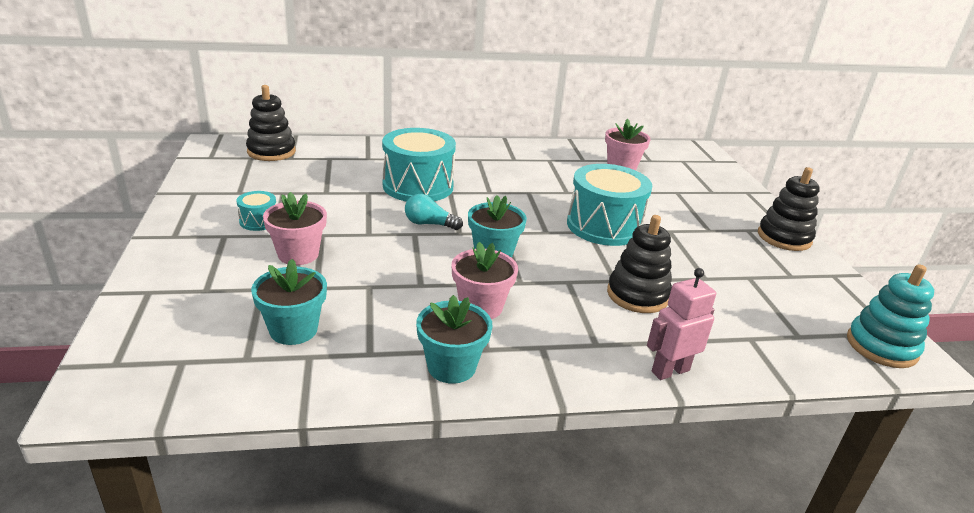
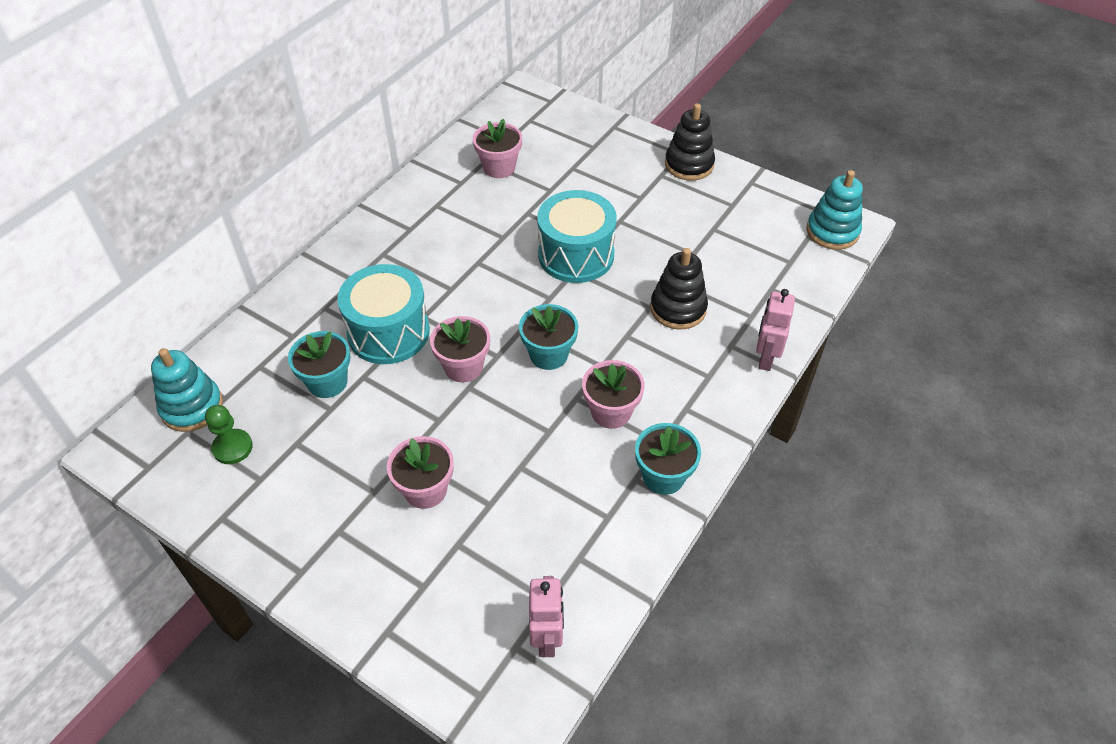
camera: 45 degrees left, 20 degrees up
turquoise drum [236,191,276,231] -> none
black stacking toy [246,85,296,161] -> turquoise stacking toy [151,348,223,432]
turquoise flower pot [251,259,327,345] -> turquoise flower pot moved to [288,331,351,398]
turquoise light bulb [405,194,463,230] -> pink flower pot [430,316,490,382]
none -> green pawn [205,405,253,464]
none -> pink robot [529,576,564,657]

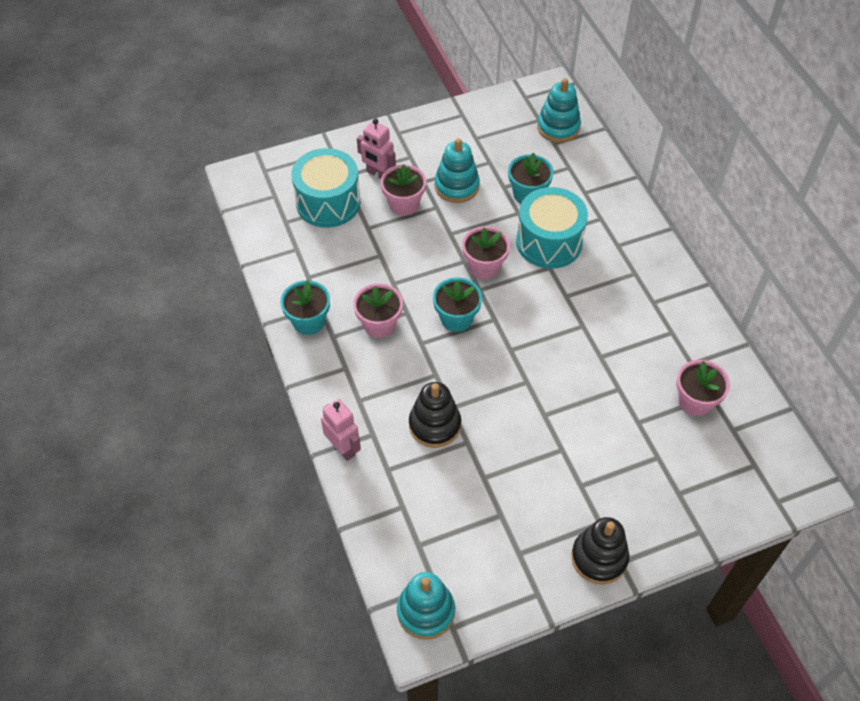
camera: 125 degrees right, 5 degrees up
green pawn [205,405,253,464] -> none
pink robot [529,576,564,657] -> pink robot moved to [357,118,396,179]
turquoise drum [537,190,617,283] -> turquoise drum moved to [291,148,361,228]
none -> turquoise stacking toy [434,138,480,203]

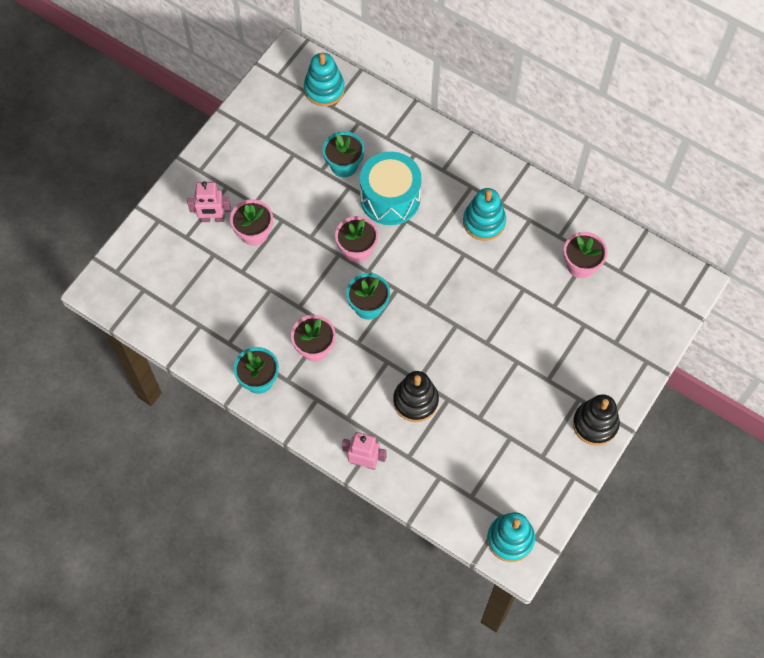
camera: 35 degrees left, 10 degrees up
turquoise drum [291,148,361,228] -> none
turquoise stacking toy [434,138,480,203] -> turquoise stacking toy moved to [463,188,506,241]

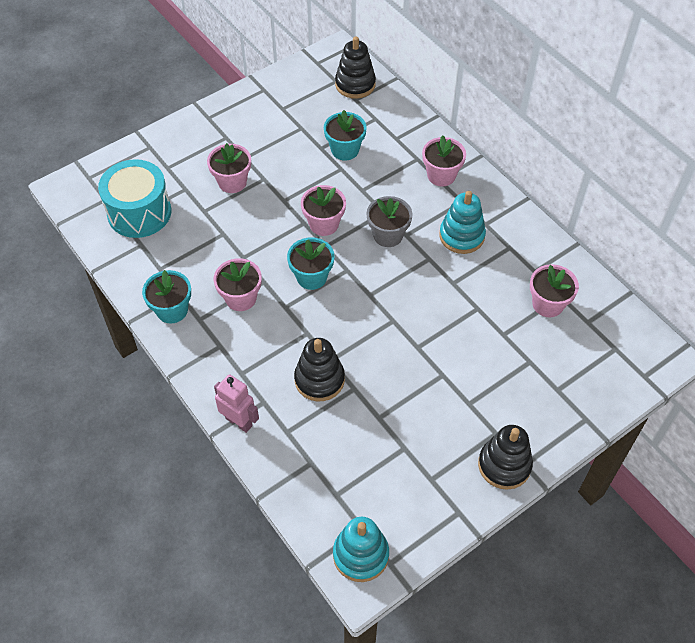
camera: 20 degrees right, 10 degrees down
pink robot [187,181,231,222] -> none
turquoise stacking toy [304,53,345,106] -> black stacking toy [335,36,376,99]
turquoise drum [360,151,422,225] -> turquoise drum moved to [98,159,171,238]
none -> grey flower pot [366,196,412,247]
none -> pink flower pot [422,135,466,186]

